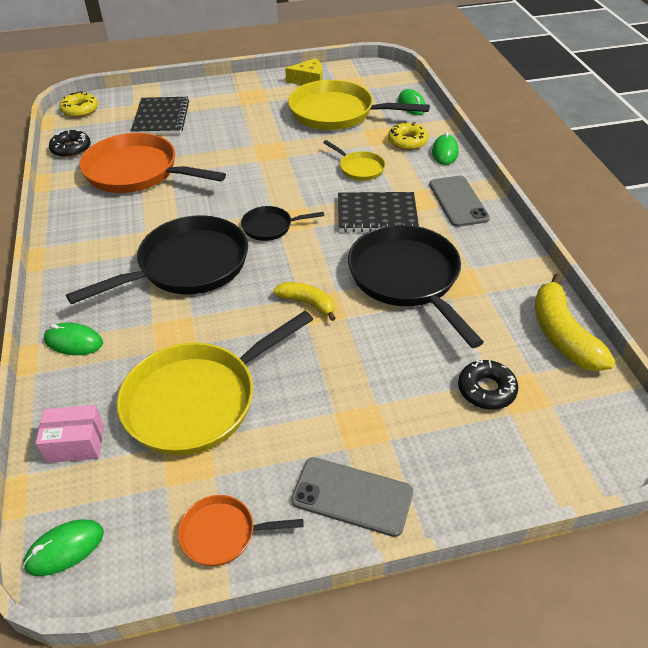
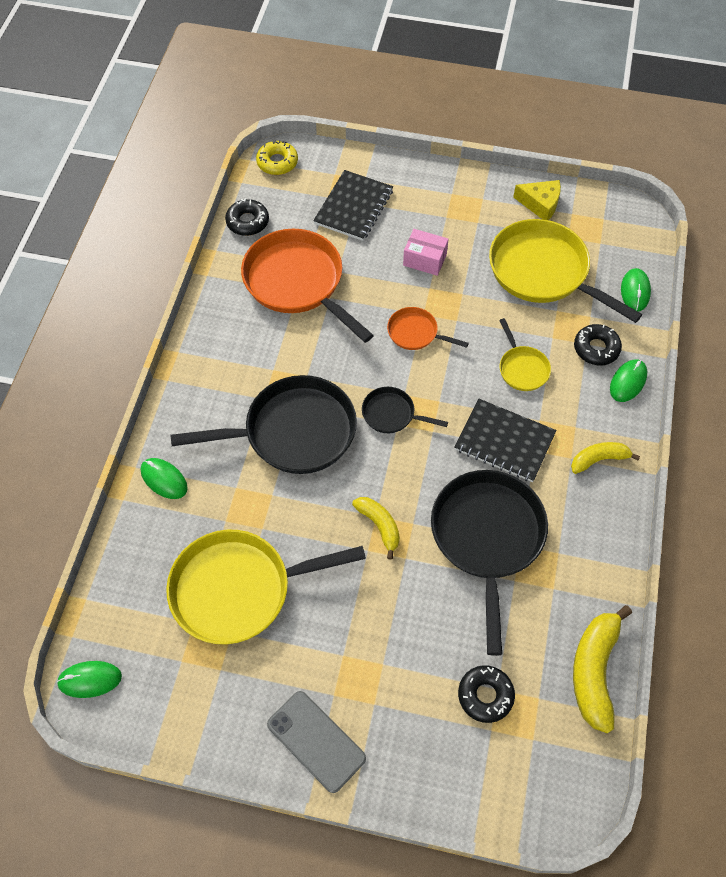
camera: 25 degrees right, 15 degrees up
pink box [35,405,104,463] -> pink box moved to [403,229,449,276]
orange pan [178,495,304,566] -> orange pan moved to [387,307,469,350]
yellow donut [388,121,428,150] -> black donut [574,324,622,365]
grey phone [429,176,490,227] -> yellow banana [571,442,640,474]

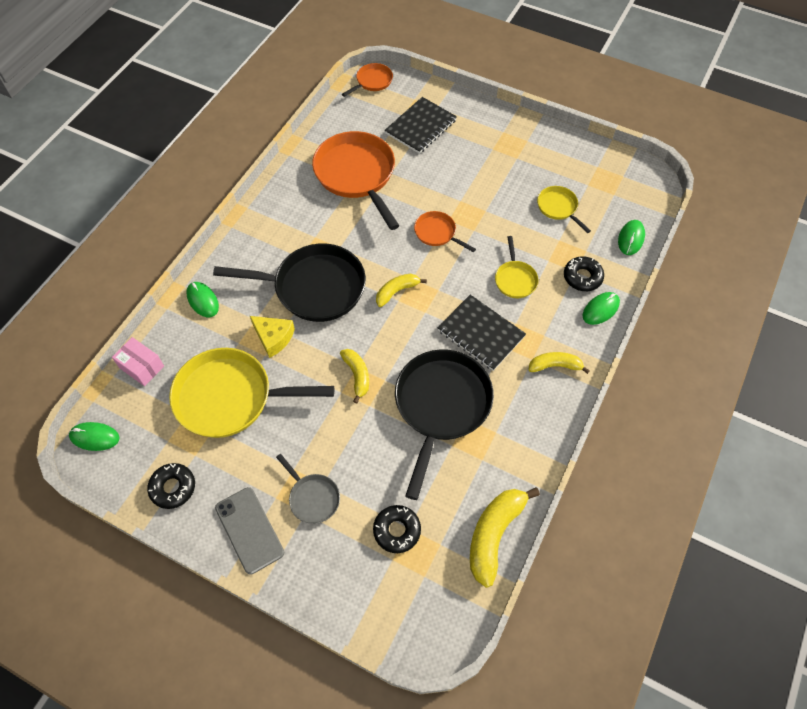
camera: 15 degrees right, 0 degrees up
black donut [225,198,269,236] -> black donut moved to [147,463,195,509]
yellow donut [256,140,298,175] -> orange pan [342,63,393,97]
black pan [362,387,448,433] -> yellow banana [376,274,427,307]
pink box [403,229,449,276] -> pink box moved to [112,337,164,386]
yellow pan [489,219,642,323] -> yellow pan [537,186,591,233], size x0.48
yellow cheese [513,180,561,220] -> yellow cheese moved to [250,316,295,358]
none -> grey pan [276,454,340,524]

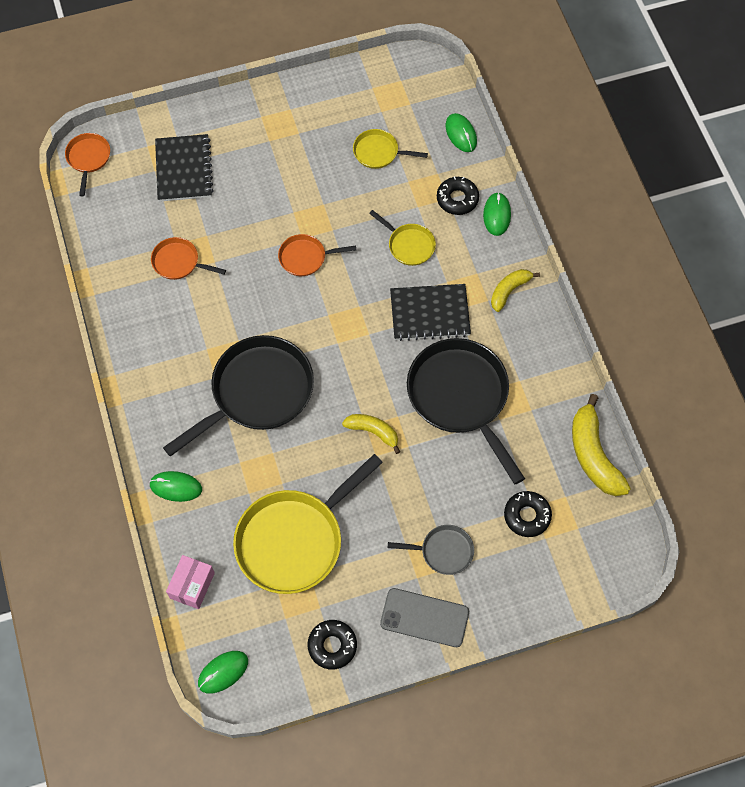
camera: 45 degrees left, 5 degrees up
pink box [112,337,164,386] -> pink box turned 60 degrees counterclockwise [166,555,215,609]
yellow cheese [250,316,295,358] -> none
orange pan [312,131,399,230] -> orange pan [151,237,226,280], size x0.48
yellow banana [376,274,427,307] -> none

